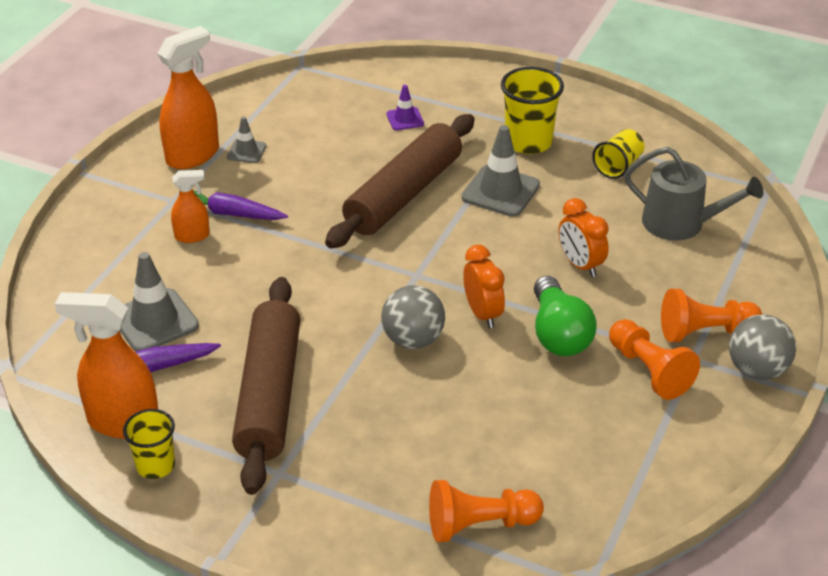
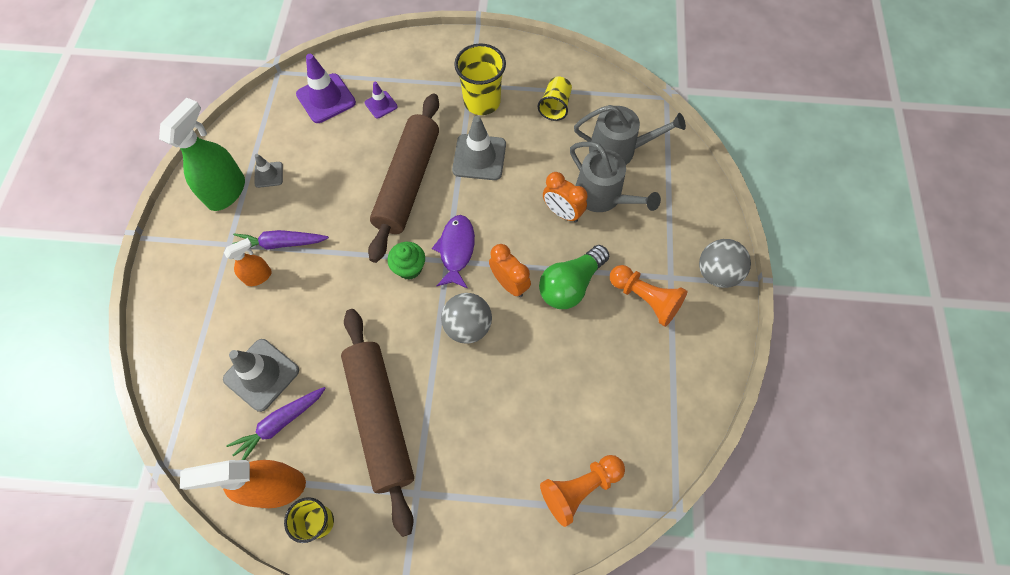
camera: 20 degrees left, 25 degrees up
orange spray bottle [157,26,219,169] -> green spray bottle [159,98,245,211]
green light bulb [534,276,597,356] -> green light bulb turned 75 degrees clockwise [539,245,609,309]
orange pawn [661,289,763,342] -> none
none -> purple traffic cone [296,54,356,123]
none -> green cupcake [387,242,425,280]
none -> purple fish [432,215,475,289]
none -> grey watering can [570,142,661,212]

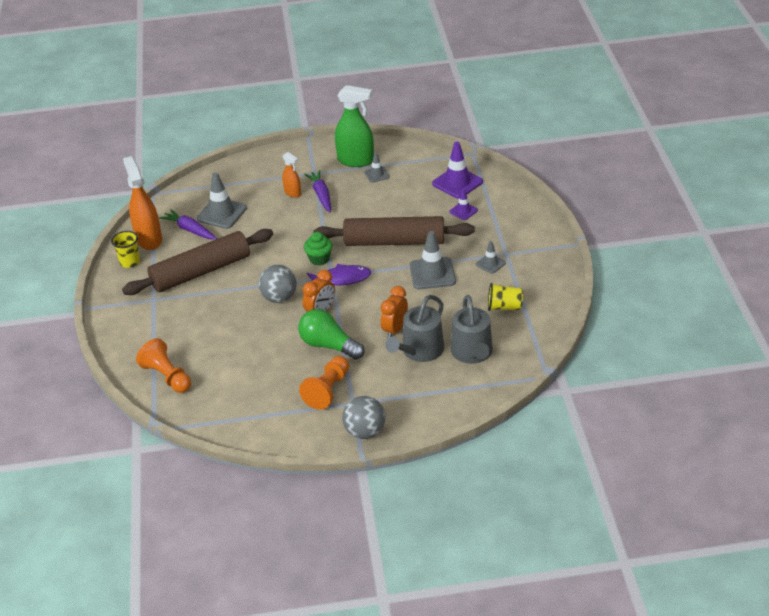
camera: 80 degrees right, 25 degrees down
yellow cup [454,43,506,115] -> grey traffic cone [476,241,506,274]

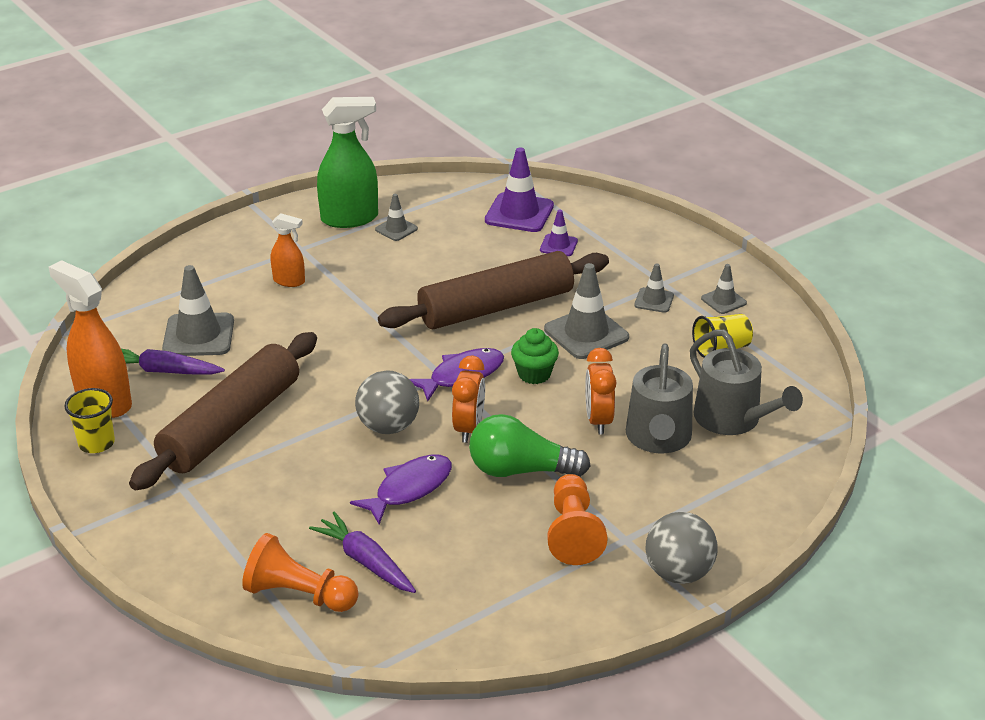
camera: 30 degrees left, 5 degrees down
purple carrot [304,170,331,212] -> purple carrot moved to [309,511,416,593]
green cupcake [304,232,333,266] -> green cupcake moved to [511,328,559,384]
none -> purple fish [350,455,452,525]
none -> grey traffic cone [701,264,747,314]

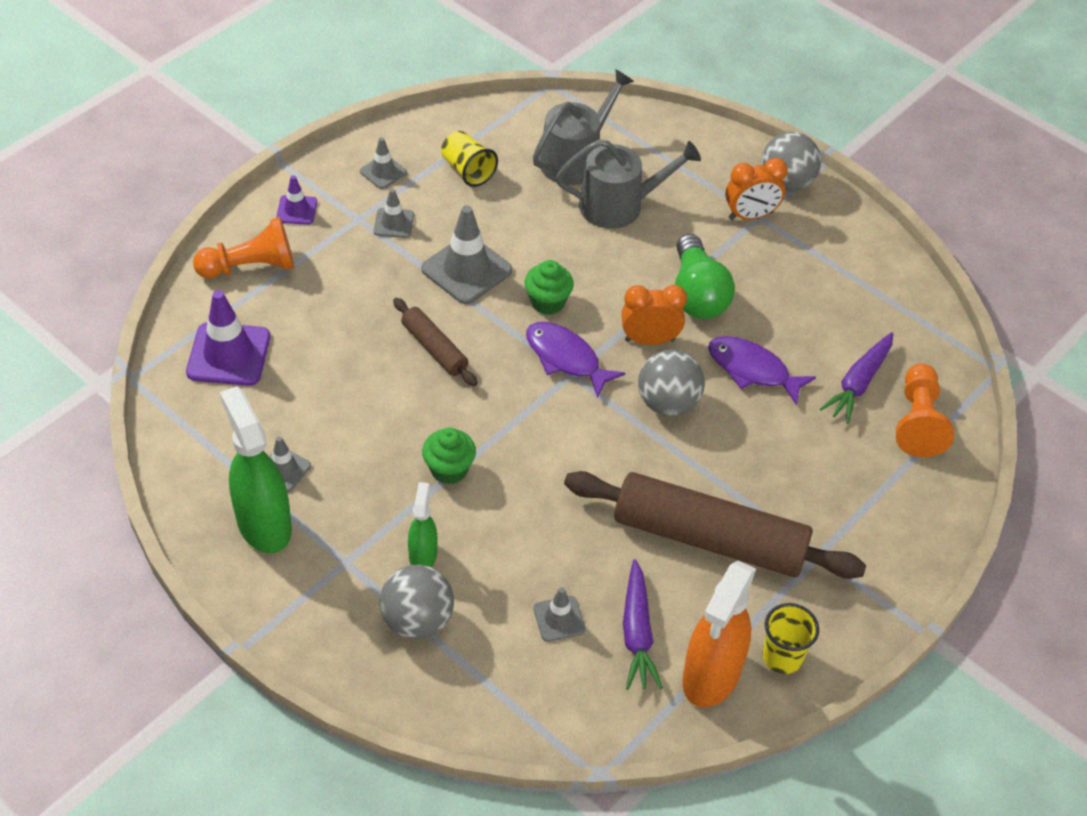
camera: 105 degrees left, 15 degrees up
grey traffic cone [162,265,234,356] -> grey traffic cone [533,587,586,642], size x0.55
orange spray bottle [271,213,305,287] -> green spray bottle [408,482,437,567]
brown rolling pin [378,251,609,329] -> brown rolling pin [393,298,478,386], size x0.48
purple traffic cone [540,210,578,256] -> purple traffic cone moved to [276,175,317,225]
orange pawn [547,474,607,565] -> orange pawn moved to [193,217,294,278]
orange clock [585,348,617,435] -> orange clock moved to [725,158,788,220]
none -> grey ball [380,564,454,639]
none -> green cupcake [422,428,476,484]

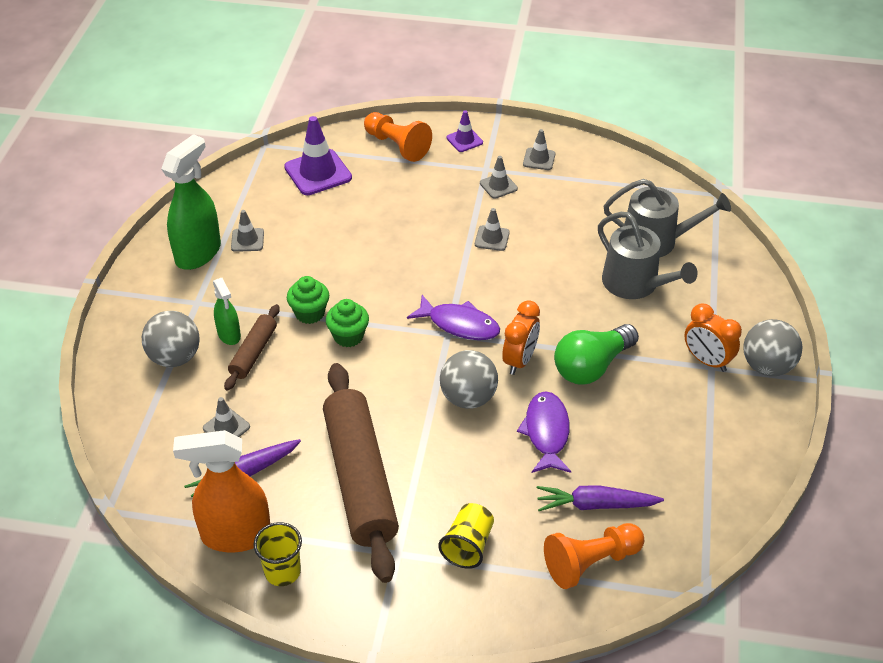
camera: 60 degrees right, 5 degrees down
brown rolling pin [393,298,478,386] -> brown rolling pin moved to [224,304,280,391]
green spray bottle [408,482,437,567] -> green spray bottle turned 90 degrees clockwise [213,278,241,345]
grey traffic cone [421,205,512,304] -> grey traffic cone [475,208,510,251], size x0.55
yellow cup [441,131,498,187] -> yellow cup moved to [438,503,494,569]
green cupcake [524,260,574,315] -> green cupcake moved to [326,299,369,347]
purple fish [526,322,625,398] -> purple fish turned 105 degrees clockwise [407,295,500,340]
orange clock [621,285,687,345] -> orange clock turned 60 degrees clockwise [502,300,540,375]

